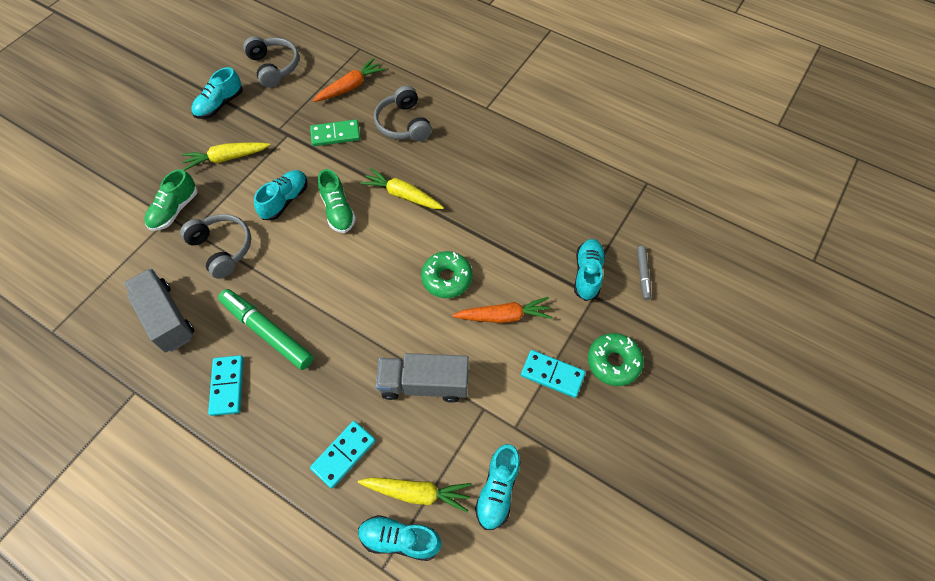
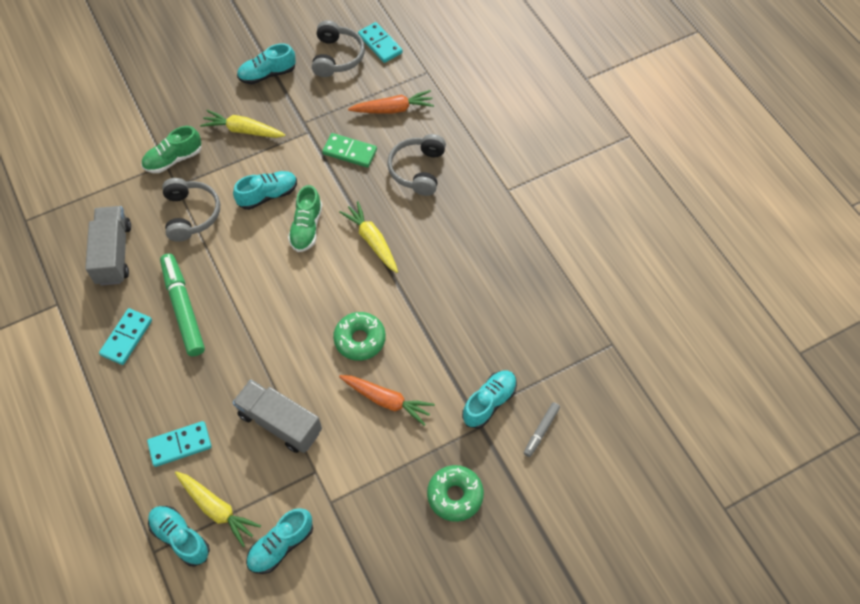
camera: 30 degrees right, 0 degrees up
turquoise domino [521,350,586,398] -> turquoise domino moved to [358,22,403,63]

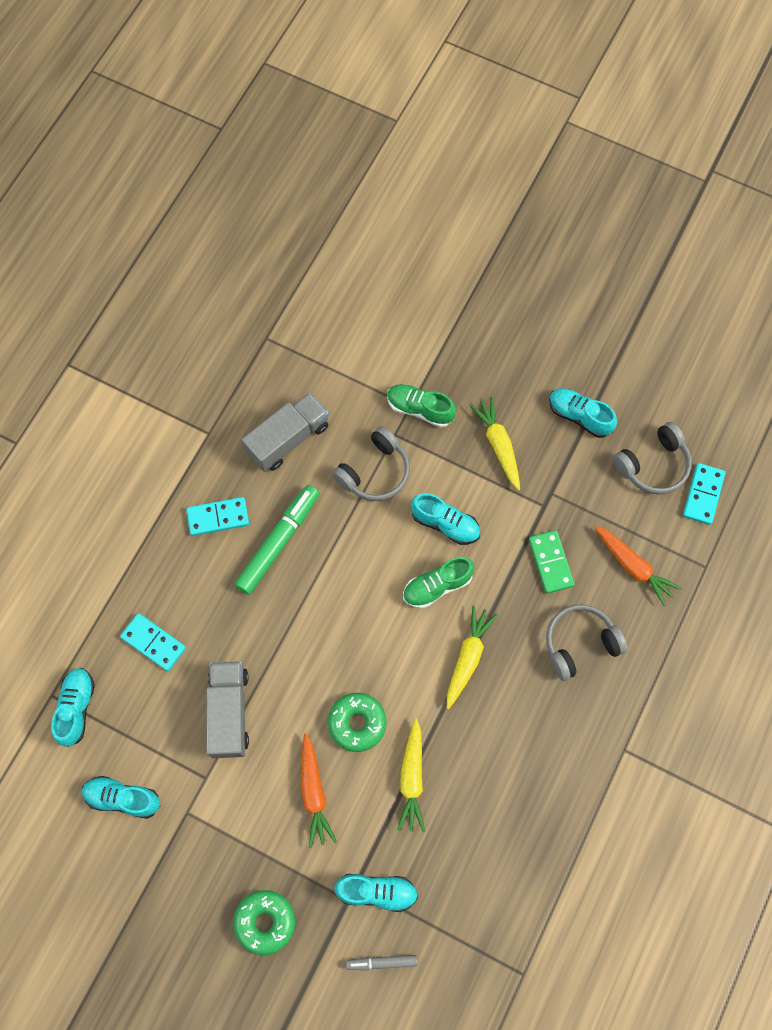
camera: 55 degrees right, 10 degrees up
yellow carrot [175,471,261,547] -> yellow carrot moved to [397,719,425,832]

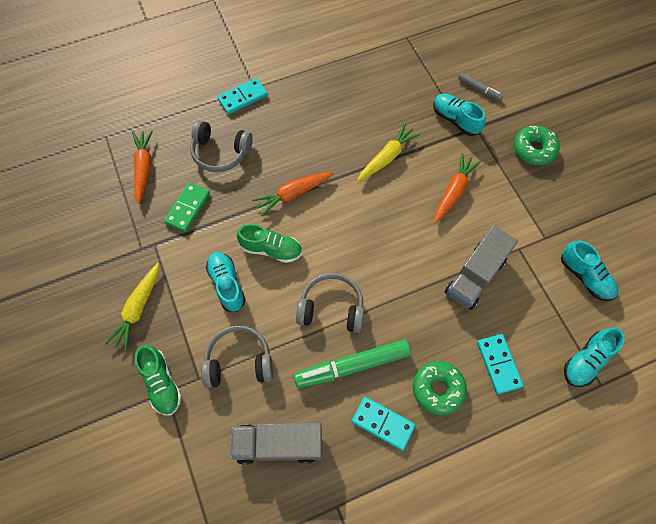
camera: 140 degrees left, 5 degrees down
green donut [328,693,387,752] -> green donut moved to [413,361,467,415]
yellow carrot [447,605,498,709] -> orange carrot [252,171,334,216]
turquoise shoe [549,388,617,438] -> none
grey headphones [613,422,692,494] -> grey headphones moved to [296,273,364,333]
turquoise domino [683,463,725,525] -> turquoise domino moved to [217,78,268,114]

